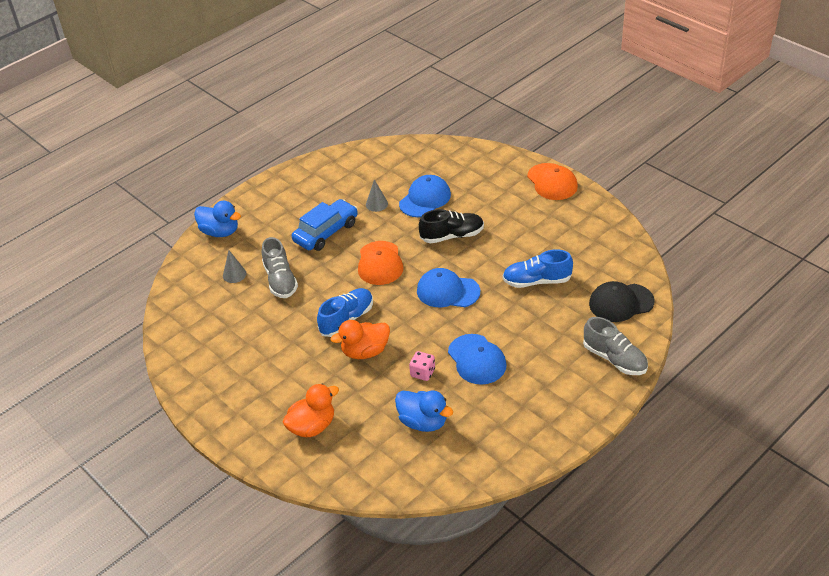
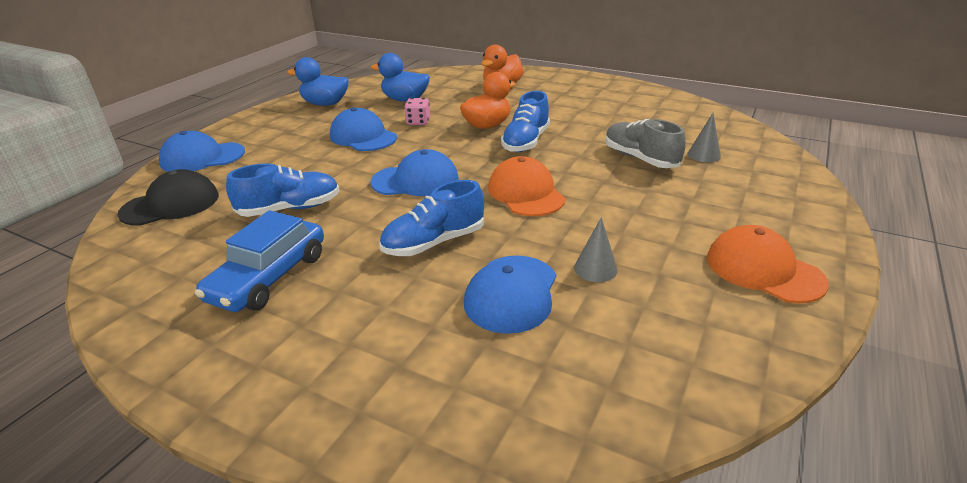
camera: 160 degrees right, 10 degrees down
blue duck [194,201,241,237] -> blue duck moved to [287,57,349,106]
blue car [292,199,358,251] -> blue car moved to [195,210,324,312]
black shoe [419,209,484,243] -> blue shoe [380,180,484,256]
orange cap [527,163,578,200] -> orange cap moved to [707,225,829,304]
grey shoe [583,317,648,375] -> blue cap [159,131,245,172]

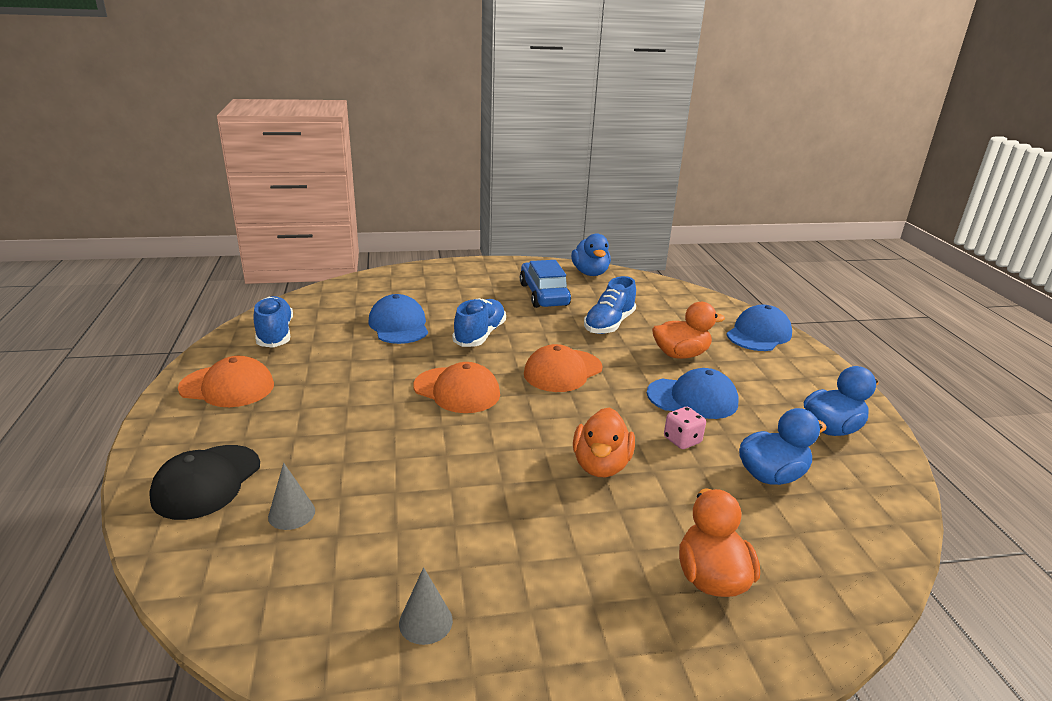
camera: 140 degrees right, 5 degrees down
black cap [117,169,219,226] -> black cap moved to [149,445,260,520]
blue cap [371,149,459,196] -> orange cap [524,344,603,392]
blue shoe [501,91,550,152] -> blue shoe moved to [253,296,293,348]
grey cone [574,217,618,282] -> grey cone moved to [399,567,453,645]
grey shoe [605,119,686,168] -> none
none -> blue duck [571,233,611,276]
none -> orange duck [652,302,725,359]

